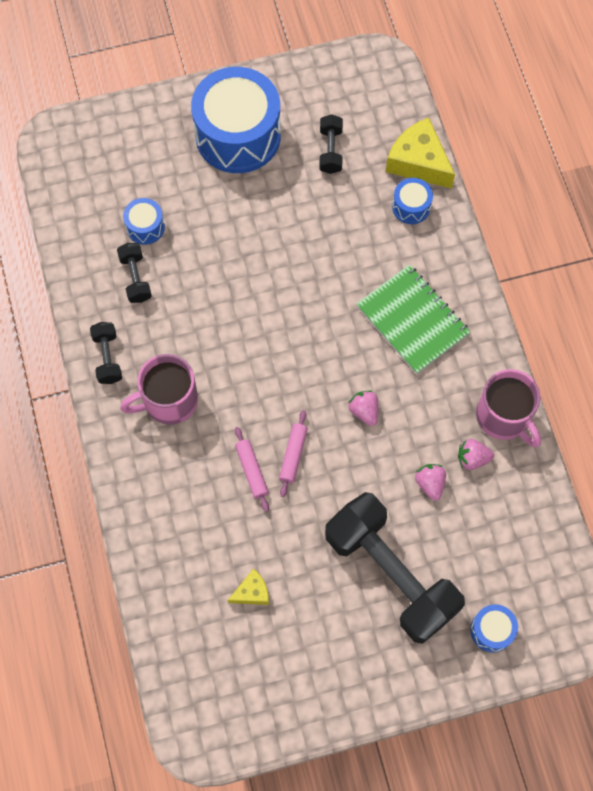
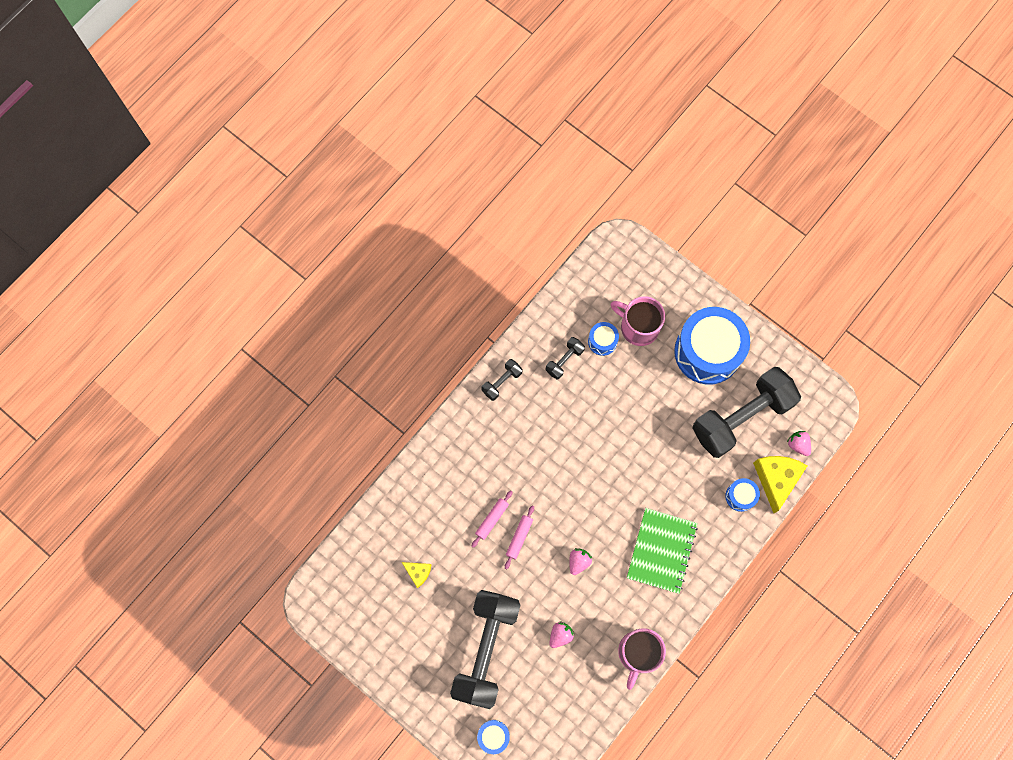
camera: 55 degrees right, 5 degrees up
pink mug [120,354,198,425] -> pink mug moved to [611,296,665,346]
pink rolling pin [279,410,308,497] -> pink rolling pin turned 45 degrees counterclockwise [505,506,534,569]
black dumbbell [319,114,343,174] -> black dumbbell [692,367,801,458], size x2.36
pink strawberry [458,439,494,470] -> pink strawberry moved to [787,431,811,456]

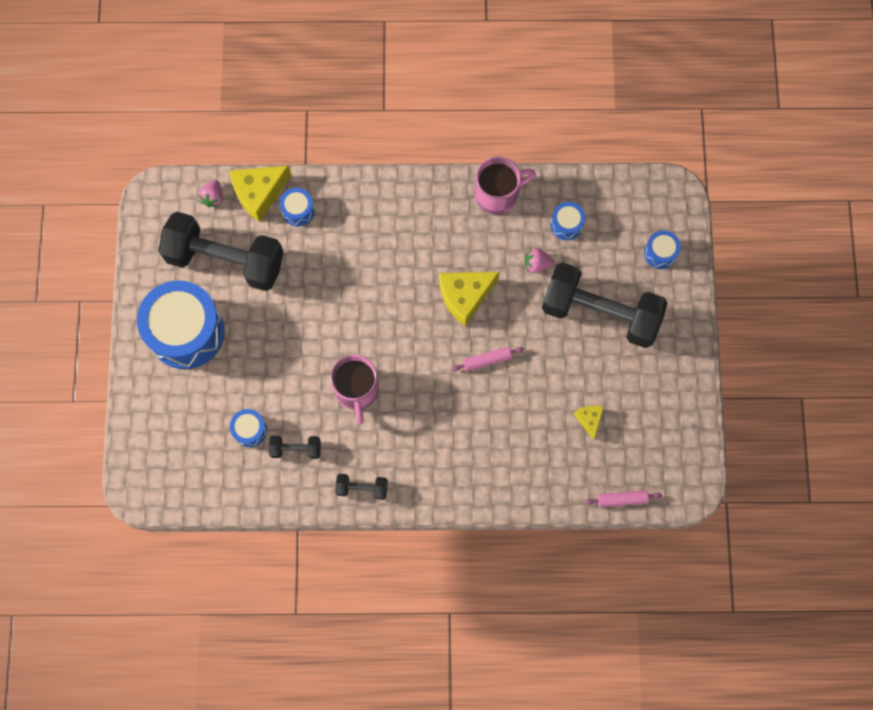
camera: 130 degrees left, 0 degrees up
black dumbbell [450,590,520,709] -> black dumbbell turned 45 degrees clockwise [542,262,667,348]
pink rolling pin [472,491,512,548] -> pink rolling pin moved to [585,490,662,507]
pink strawberry [569,548,592,575] -> yellow cheese [439,272,500,326]
pink mug [611,296,665,346] -> pink mug moved to [330,355,379,424]
green notebook [627,508,698,594] -> none
none -> blue drum [550,202,585,240]

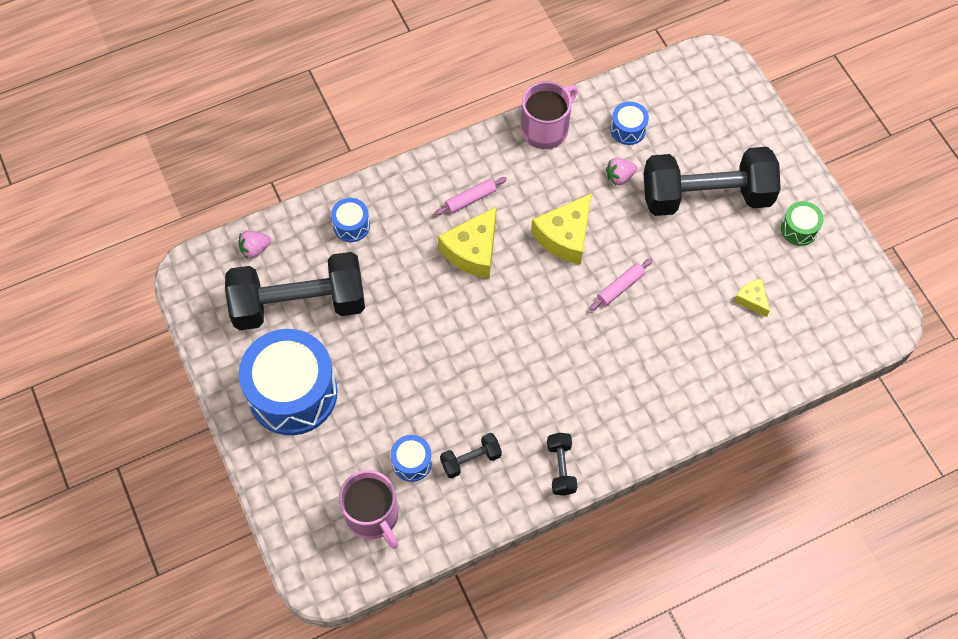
camera: 25 degrees left, 10 degrees down
pink strawberry [198,180,223,208] -> pink strawberry turned 75 degrees clockwise [238,231,271,259]
yellow cheese [230,166,291,222] -> yellow cheese moved to [438,207,496,279]
pink mug [330,355,379,424] -> pink mug moved to [339,470,398,549]
black dumbbell [335,474,388,500] -> black dumbbell turned 75 degrees counterclockwise [547,433,578,496]
pink rolling pin [585,490,662,507] -> pink rolling pin moved to [435,177,507,215]
blue drum [644,230,681,269] -> none
none -> green drum [781,201,824,246]

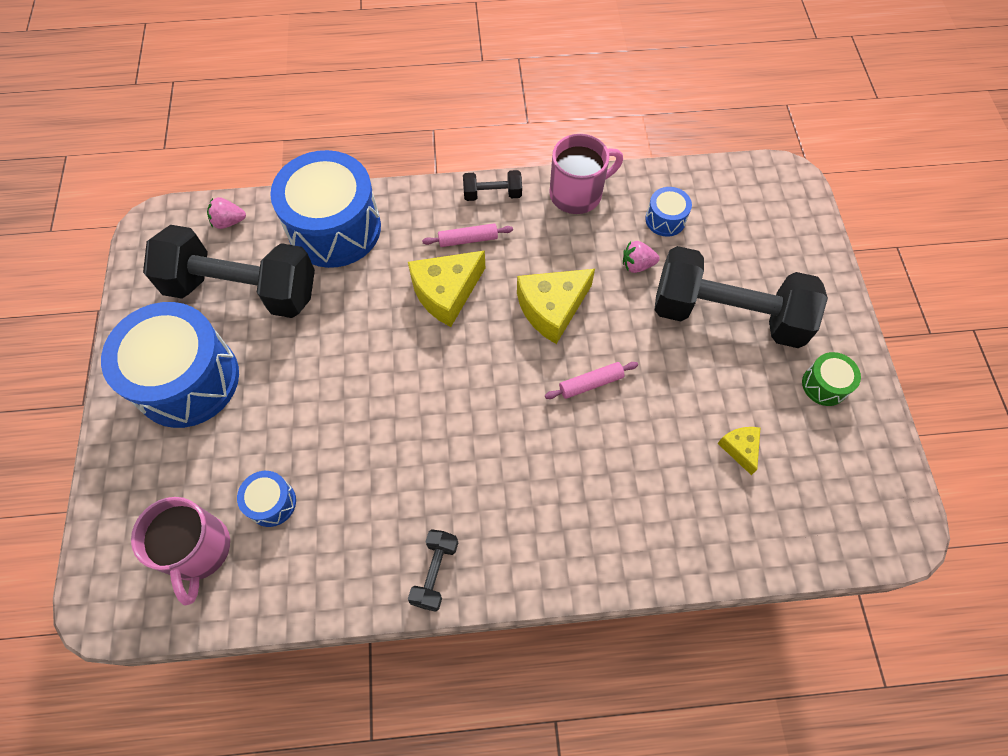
camera: 20 degrees right, 0 degrees up
blue drum [331,198,370,242] -> blue drum [270,150,381,268], size x2.28
black dumbbell [440,433,502,479] -> black dumbbell moved to [463,170,522,201]

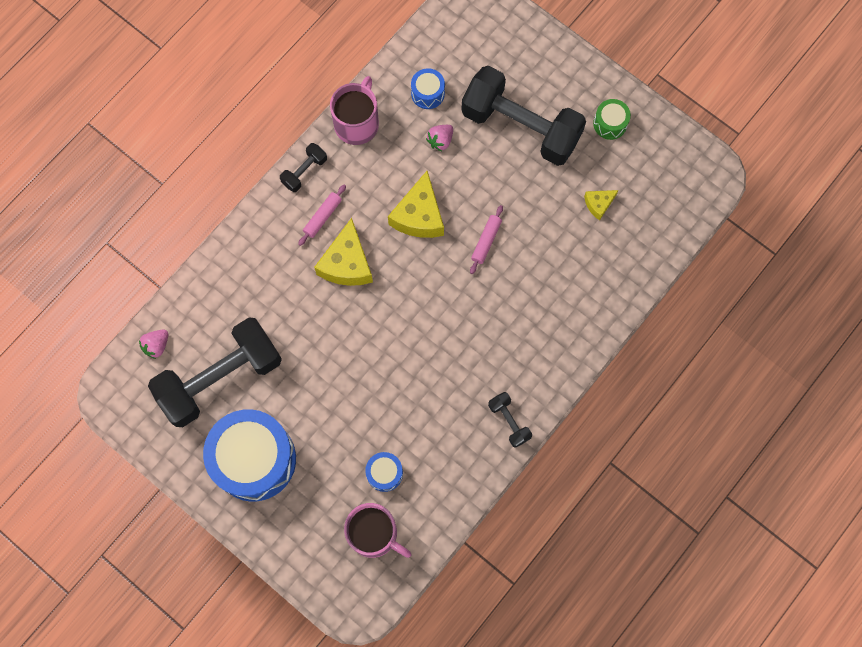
camera: 45 degrees left, 10 degrees up
blue drum [270,150,381,268] -> none
black dumbbell [654,246,828,348] -> black dumbbell turned 60 degrees clockwise [461,66,586,166]
yellow cheese [717,427,760,475] -> yellow cheese turned 60 degrees counterclockwise [584,190,619,220]

